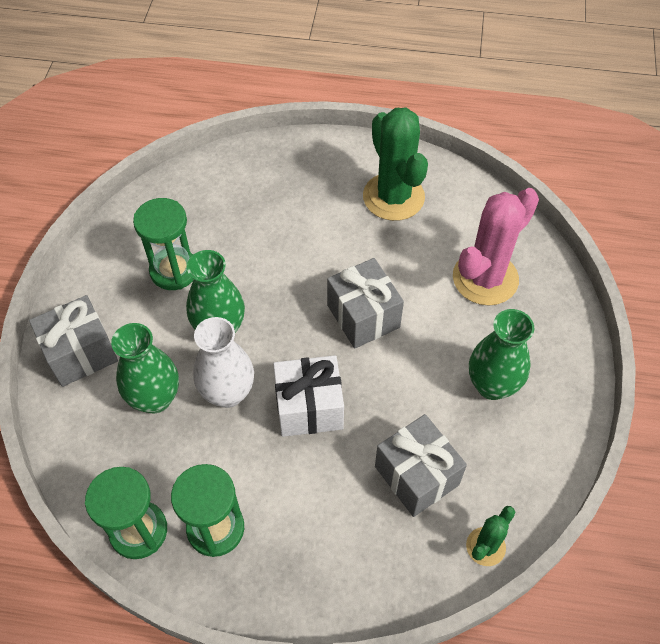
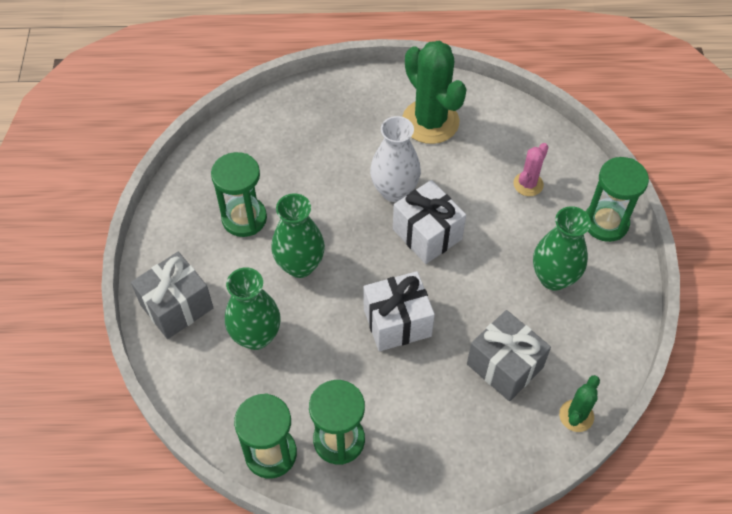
camera: 10 degrees left, 0 degrees up
white vase [193,317,254,408] -> white vase moved to [370,116,421,202]
grey gift [327,258,404,349] -> white gift [393,180,466,264]
pink cactus [453,188,539,306] -> pink cactus [513,143,548,196], size x0.50
none -> green hourglass [586,157,649,242]

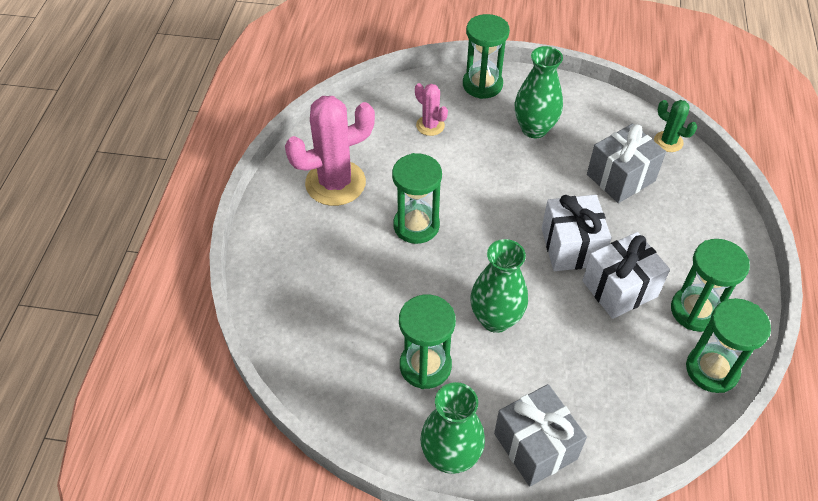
camera: 80 degrees left, 5 degrees down
green vase [225,267,280,350] -> green vase moved to [420,382,485,474]
white vase [370,116,421,202] -> green hourglass [392,153,442,244]
white gift [393,180,466,264] -> white gift moved to [583,232,670,319]
green cactus [402,41,467,144] -> pink cactus [285,96,375,206]

